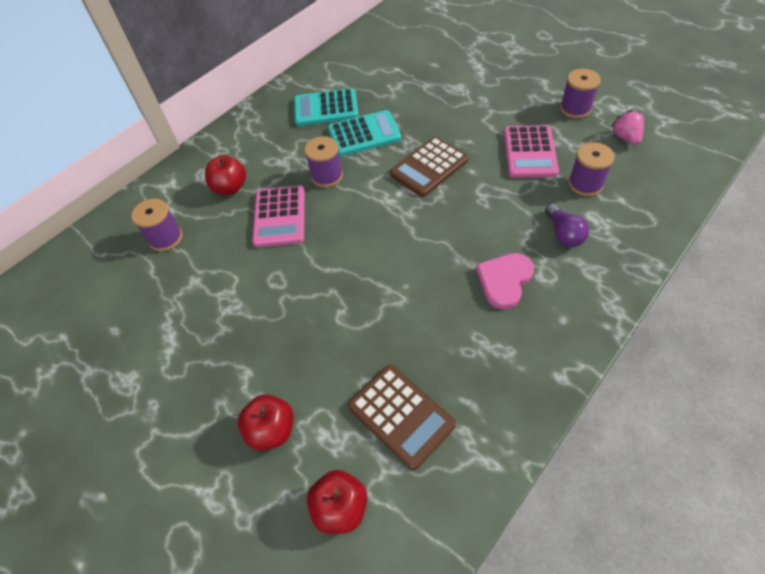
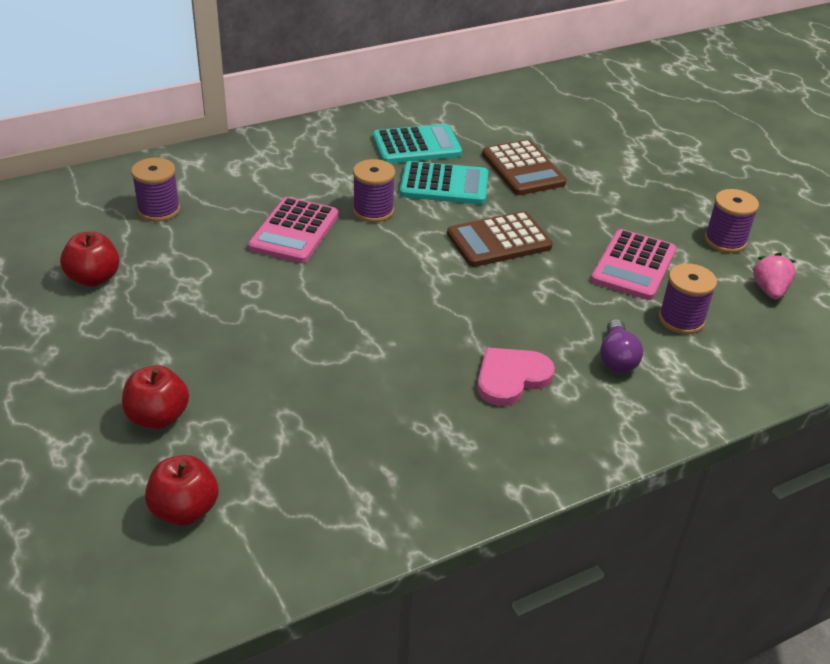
camera: 15 degrees right, 15 degrees down
red apple [205,155,246,195] -> red apple moved to [60,232,120,287]
turquoise calculator [294,88,359,126] -> turquoise calculator turned 150 degrees clockwise [373,124,462,164]
brown calculator [348,365,456,470] -> brown calculator moved to [482,140,567,195]

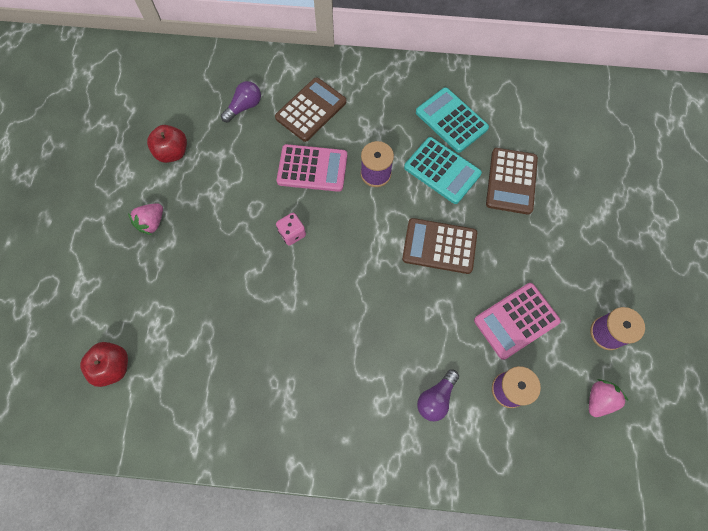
camera: 35 degrees right, 30 degrees up
red apple [122,365,189,429] -> none
purple spool [131,158,180,222] -> purple light bulb [221,81,261,123]
pink calculator [248,197,339,263] -> pink calculator turned 135 degrees counterclockwise [277,144,347,192]
turquoise calculator [373,124,462,164] -> turquoise calculator turned 150 degrees counterclockwise [416,87,489,153]
pink heart [477,348,555,406] -> none
none -> pink strawberry [128,203,163,235]
none -> brown calculator [275,77,346,142]
none -> pink dice [276,213,306,246]

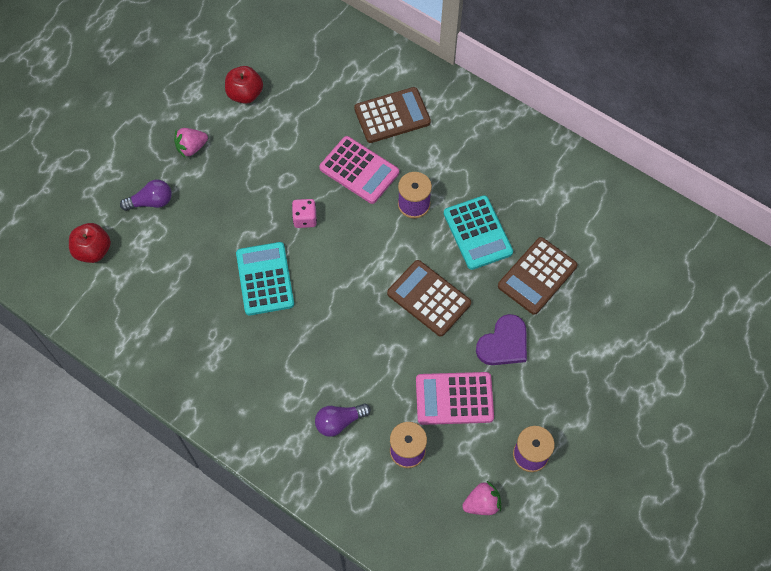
camera: 30 degrees right, 5 degrees down
purple light bulb [221,81,261,123] -> purple light bulb moved to [120,180,172,211]
turquoise calculator [416,87,489,153] -> turquoise calculator moved to [236,242,294,315]
none -> purple heart [476,314,527,365]

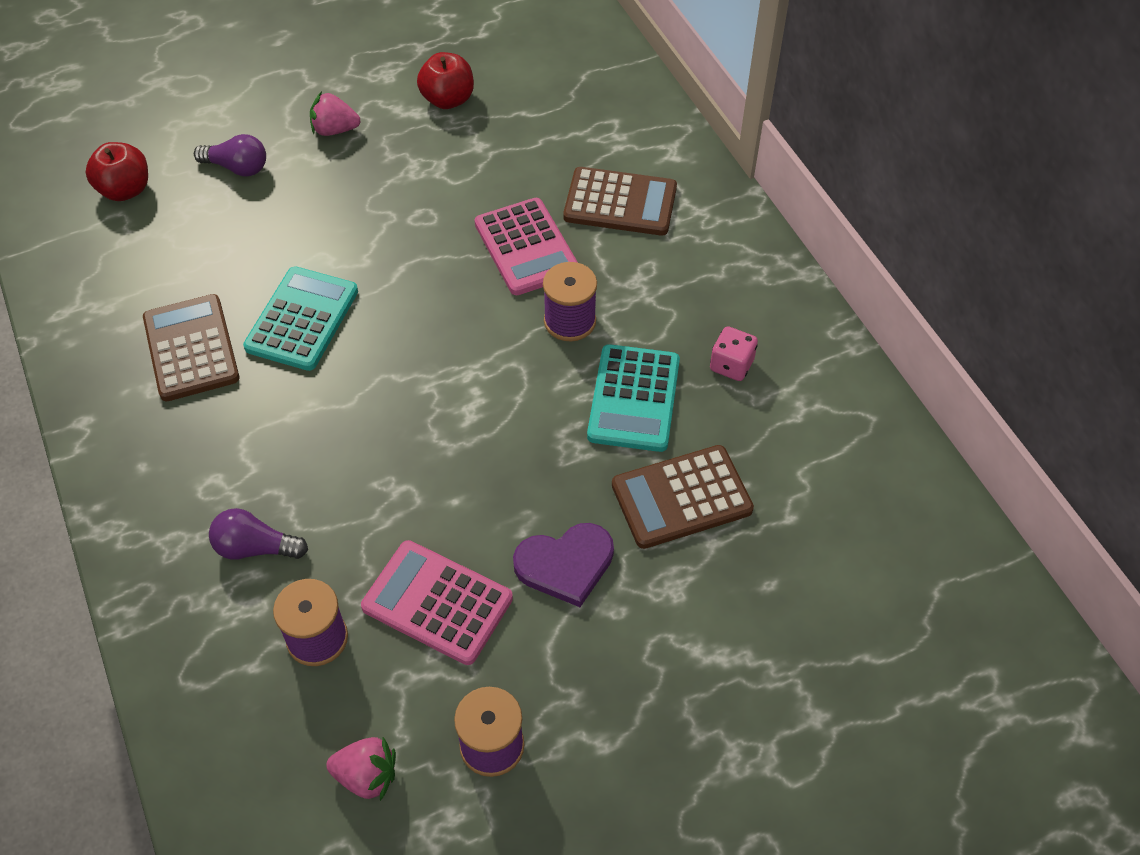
camera: 30 degrees right, 10 degrees down
pink dice [292,199,317,228] -> pink dice moved to [710,326,758,381]
brown calculator [387,260,471,336] -> brown calculator moved to [143,294,239,401]

